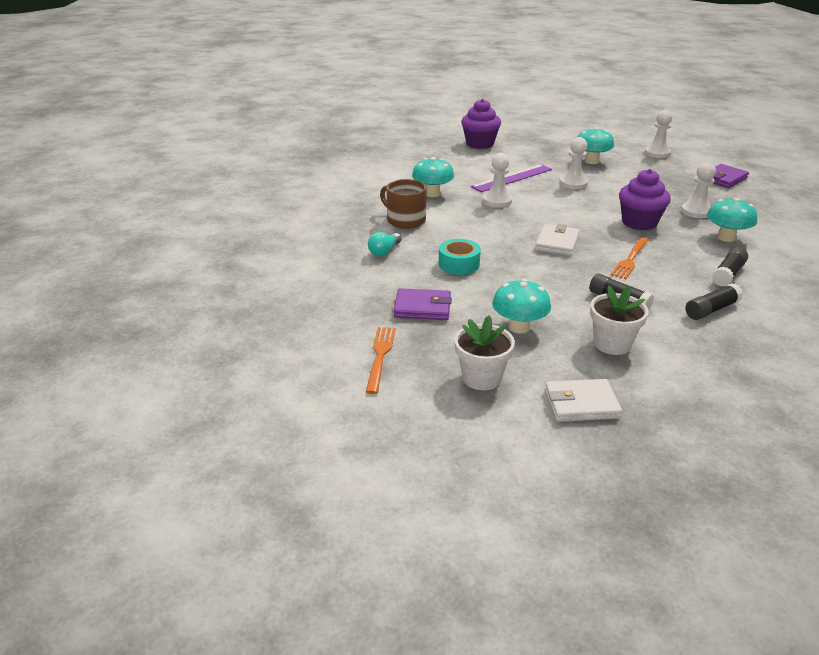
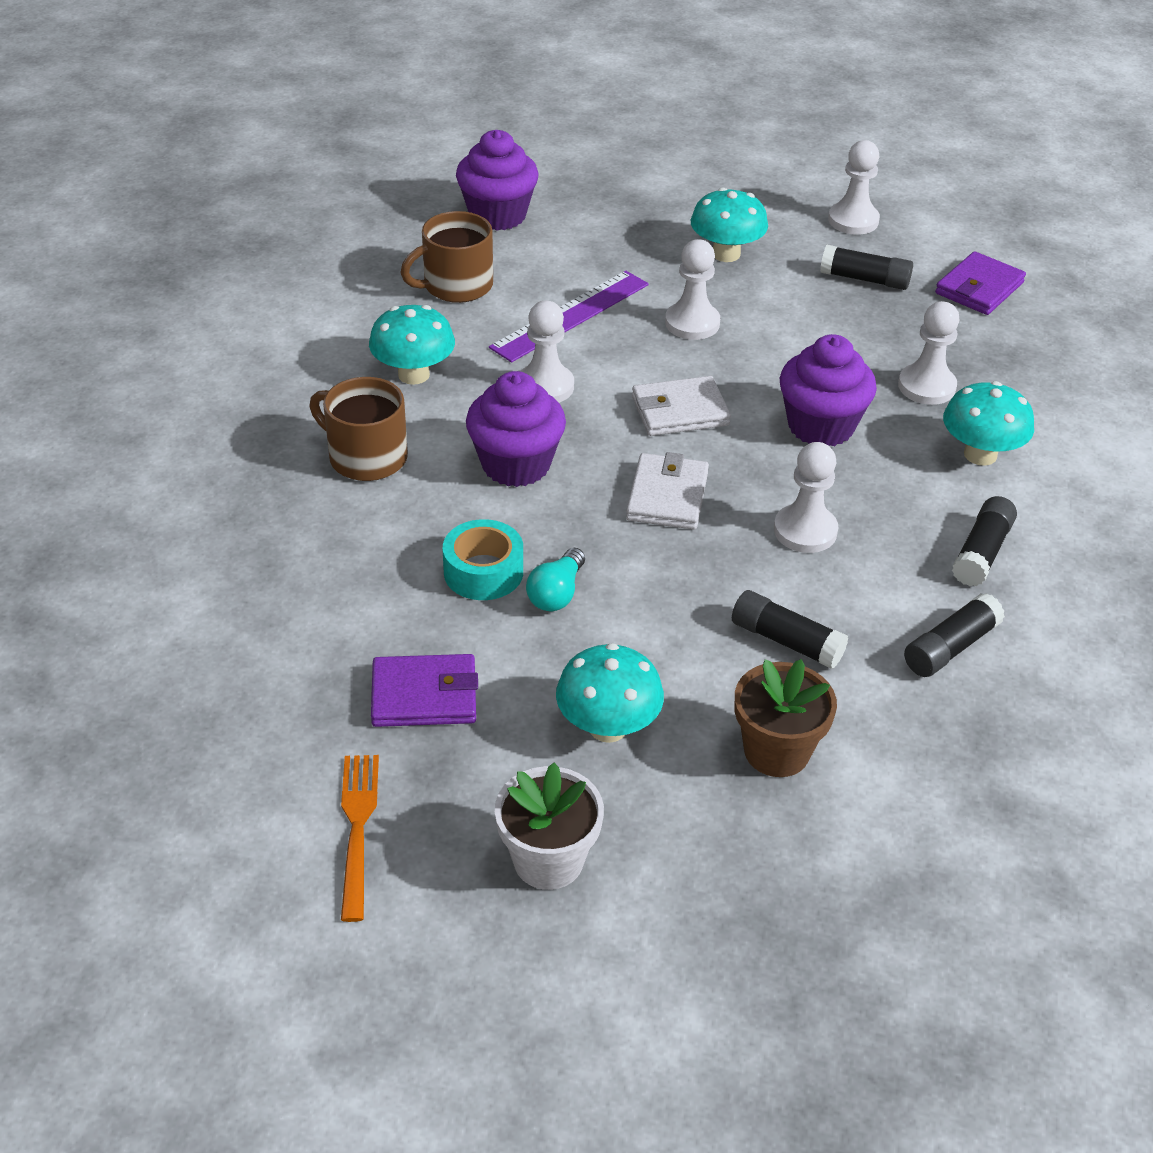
camera: 10 degrees left, 10 degrees up
turquoise light bulb [368,232,402,257] -> turquoise light bulb moved to [526,548,585,611]
white wallet [545,379,622,422] -> white wallet moved to [632,376,731,436]
white flower pot [590,286,649,355] -> brown flower pot [735,659,837,777]
orange fork [611,237,649,279] -> white pawn [774,442,838,553]
none -> brown mug [400,211,493,303]
none -> purple cupcake [466,371,566,487]
none -> black glue stick [820,245,913,290]

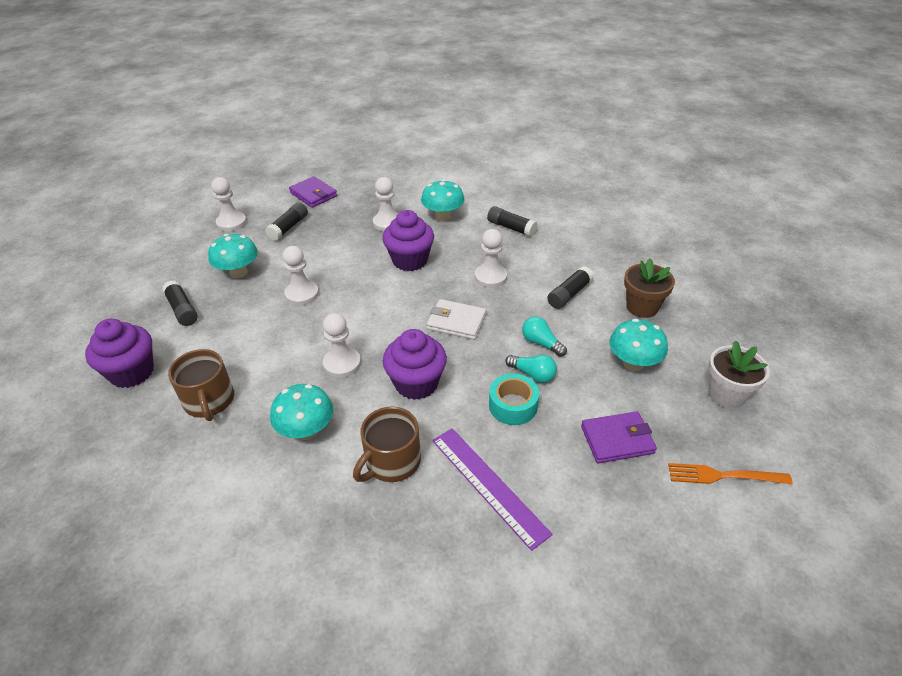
camera: 80 degrees left, 0 degrees up
purple wallet [371,654,478,727] -> purple wallet turned 75 degrees clockwise [581,411,657,463]
purple ruler [489,271,649,362] -> purple ruler moved to [432,428,553,551]
white wallet [632,376,731,436] -> none
black glue stick [904,593,1005,677] -> black glue stick moved to [162,280,198,326]
none -> turquoise light bulb [522,316,567,357]

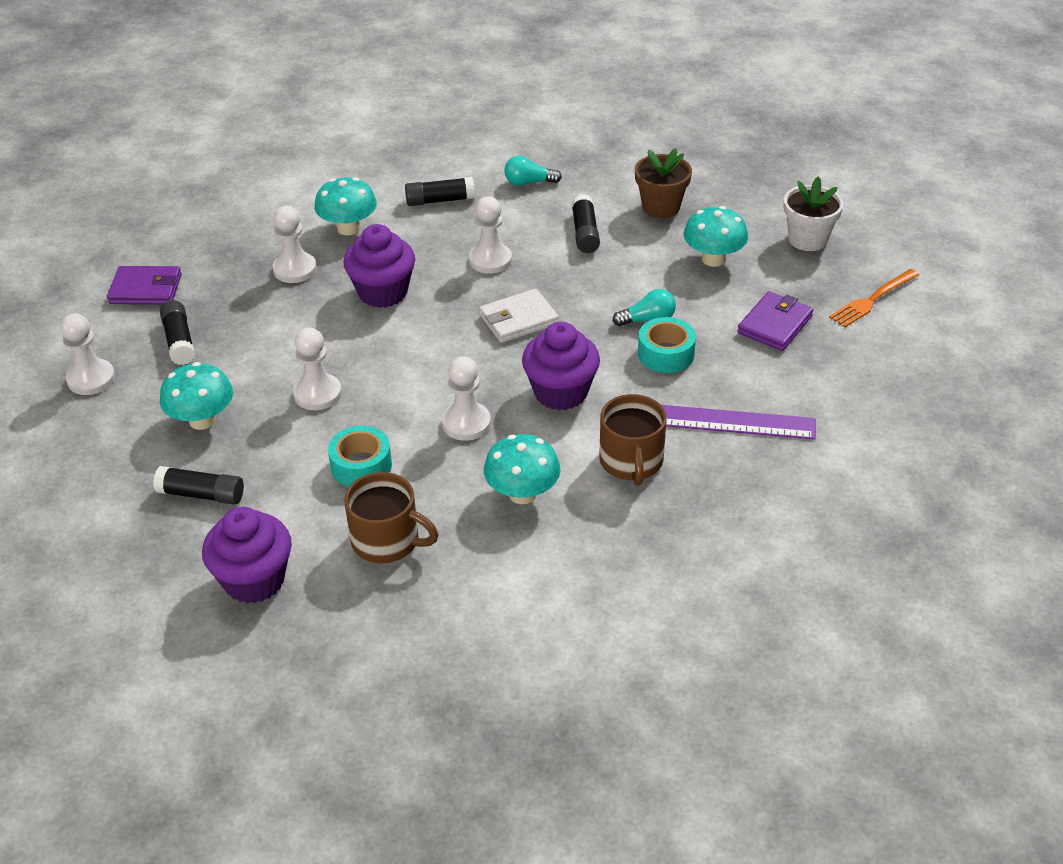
camera: 45 degrees left, 0 degrees up
turquoise light bulb [522,316,567,357] -> turquoise light bulb moved to [504,156,562,186]
none -> turquoise tape [328,426,392,487]

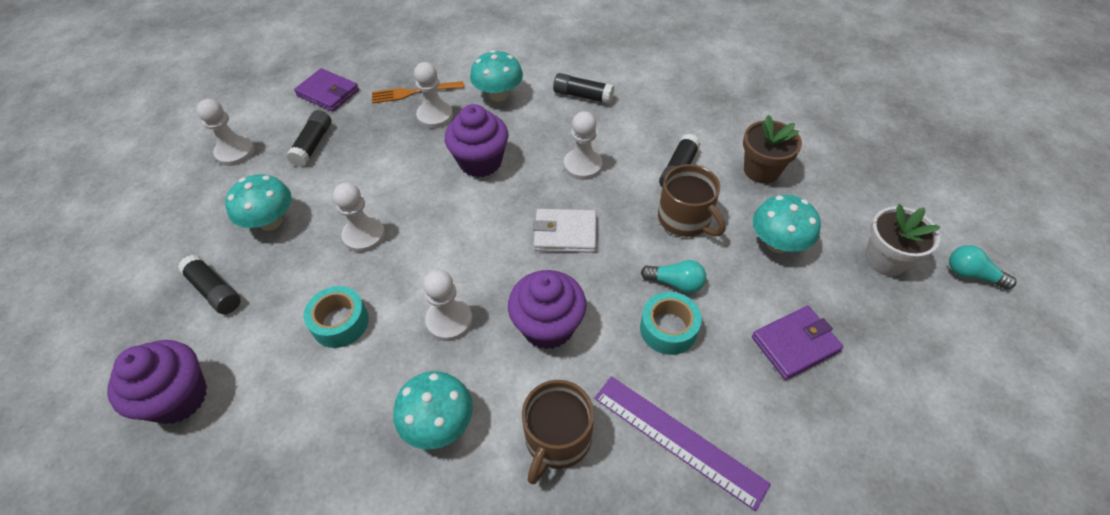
camera: 30 degrees right, 10 degrees up
brown mug [344,472,438,563] -> brown mug moved to [658,164,725,237]
turquoise light bulb [504,156,562,186] -> turquoise light bulb moved to [949,245,1016,290]
orange fork [829,269,919,327] -> orange fork moved to [372,81,464,103]

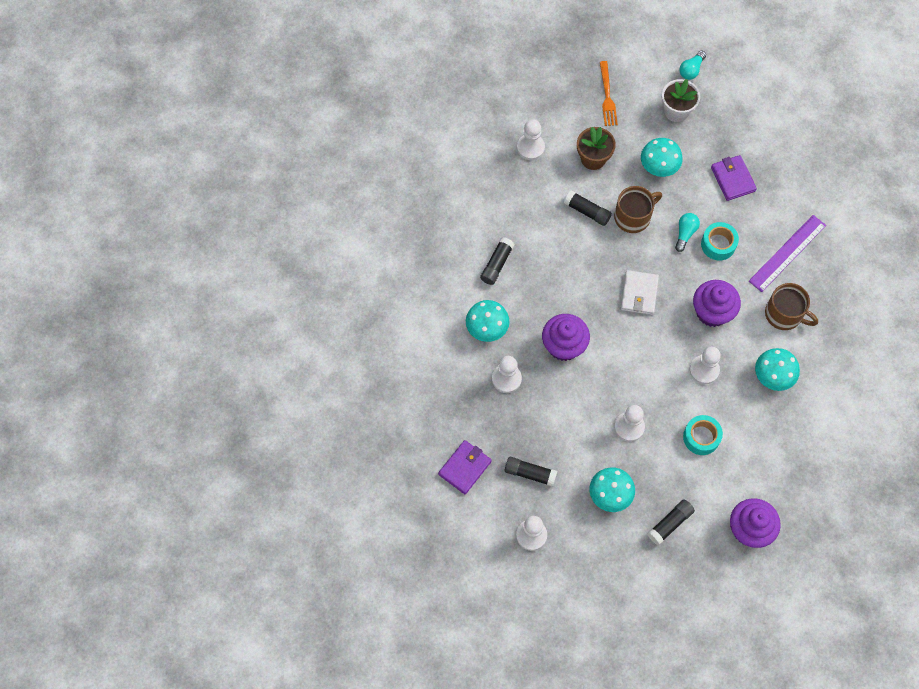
camera: 85 degrees left, 15 degrees up
orange fork [372,81,464,103] -> orange fork moved to [600,61,618,126]
white pawn [564,111,603,180] -> white pawn moved to [517,119,545,160]

